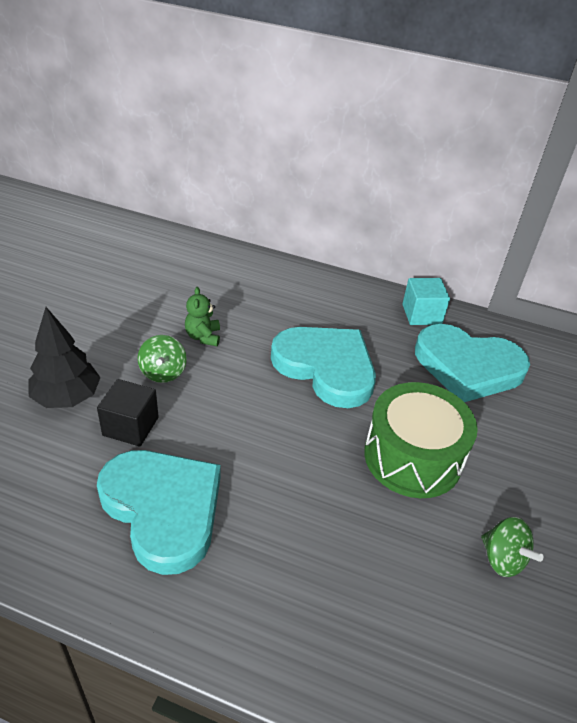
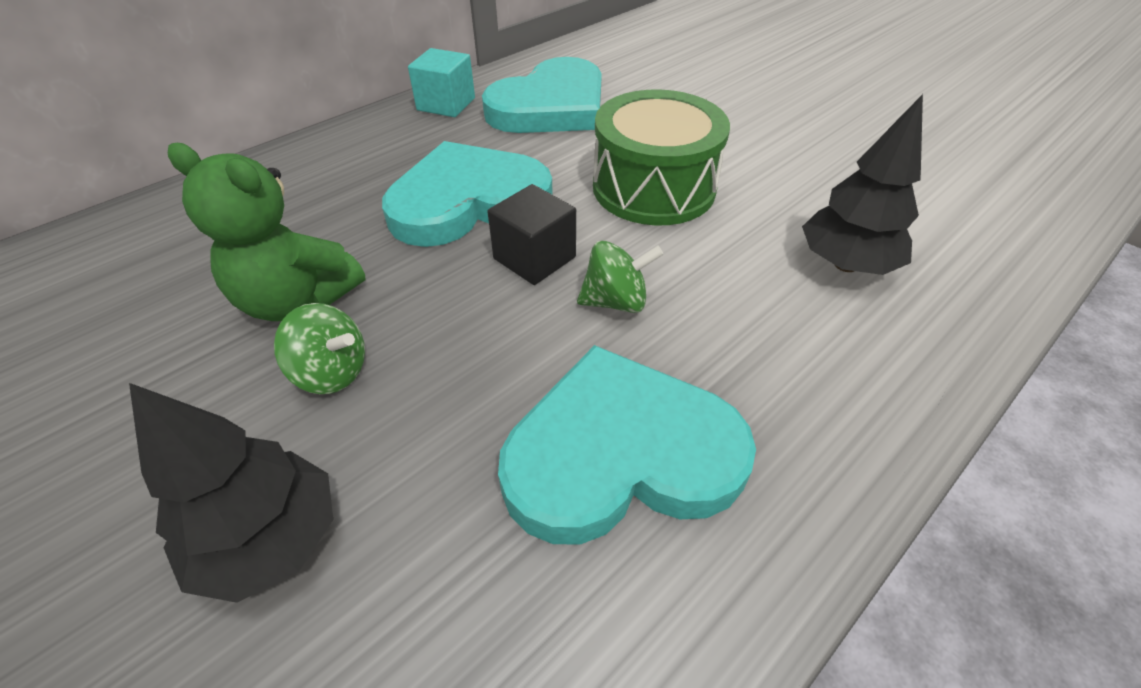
camera: 60 degrees left, 5 degrees up
black cube [97,379,159,447] -> black cube moved to [487,184,576,285]
green teddy bear [185,287,220,346] -> green teddy bear [168,143,365,321], size x1.80
green spinning top [481,517,543,577] -> green spinning top moved to [577,240,664,313]
none -> black tree [802,94,923,275]

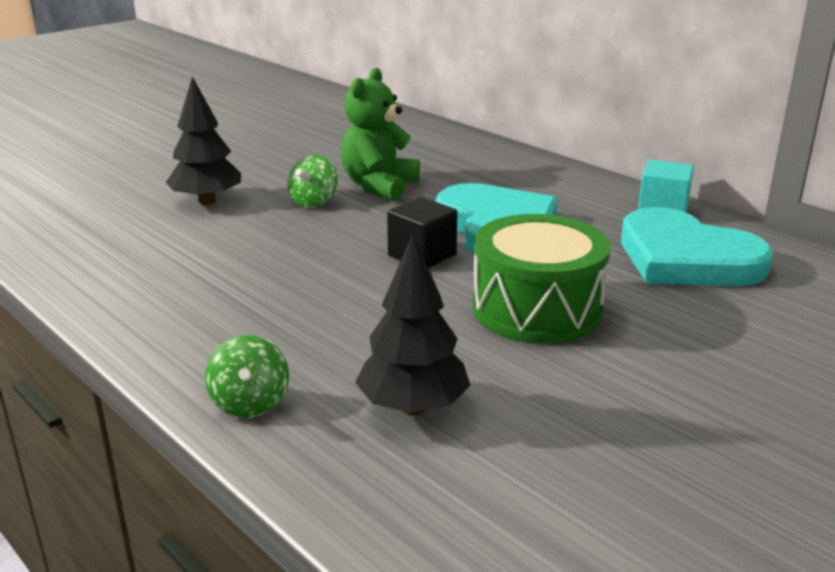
camera: 90 degrees right, 20 degrees down
turquoise heart [498,345,756,545] -> none
green spinning top [577,240,664,313] -> green spinning top moved to [205,335,289,418]

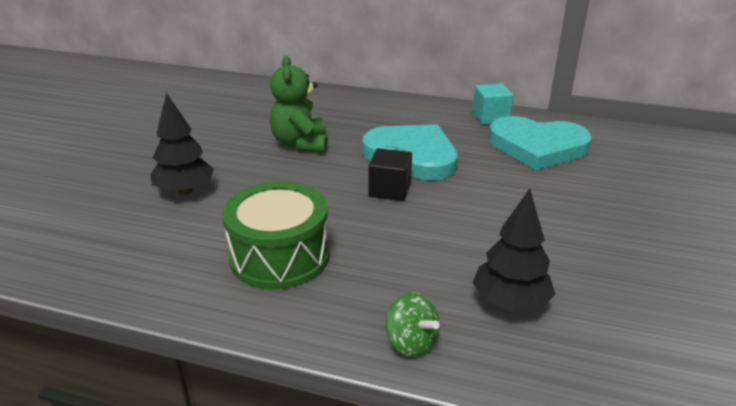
camera: 30 degrees left, 5 degrees up
green spinning top [287,155,338,208] -> none
green drum [472,214,611,344] -> green drum moved to [222,182,329,290]

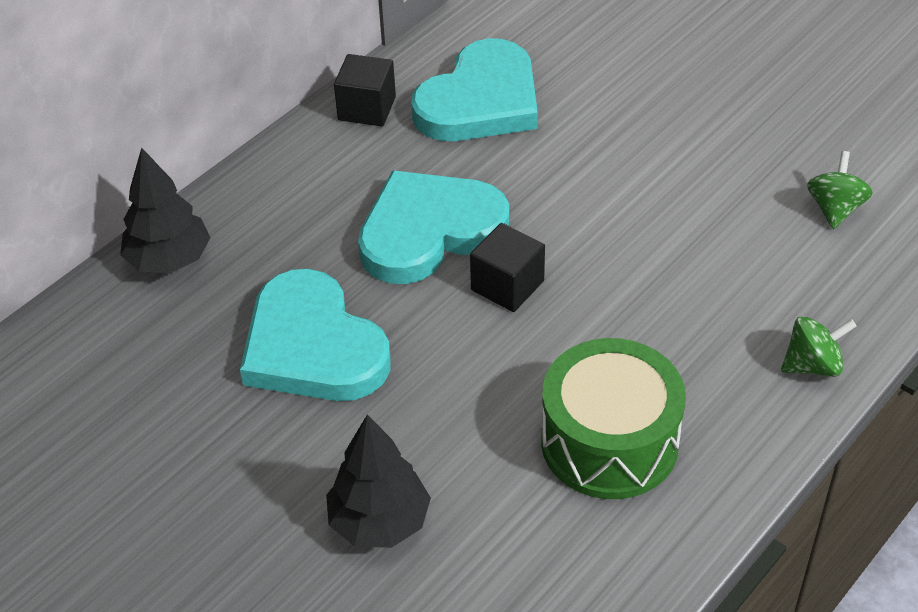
camera: 65 degrees left, 15 degrees up
green teddy bear [270,56,328,153] -> turquoise heart [240,269,391,401]
turquoise cube [473,83,514,125] -> black cube [334,54,396,126]
black tree [473,189,556,312] -> black tree moved to [120,148,210,273]
none -> green spinning top [807,151,873,229]

